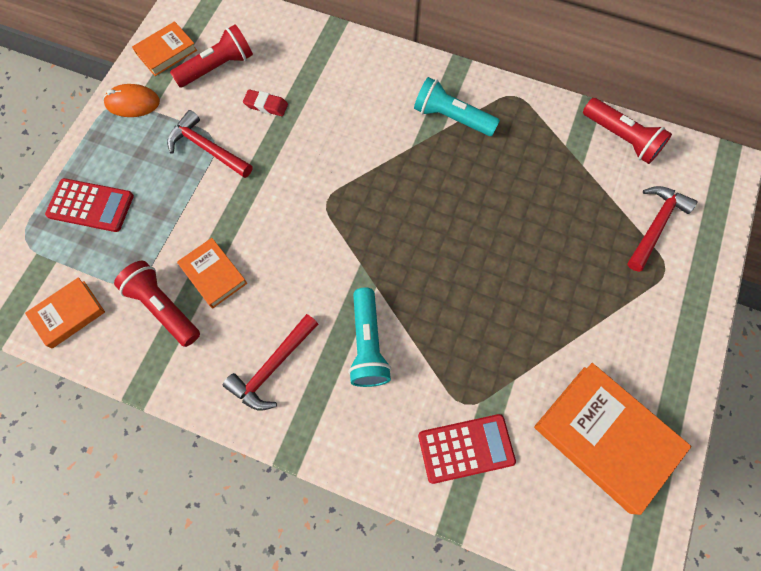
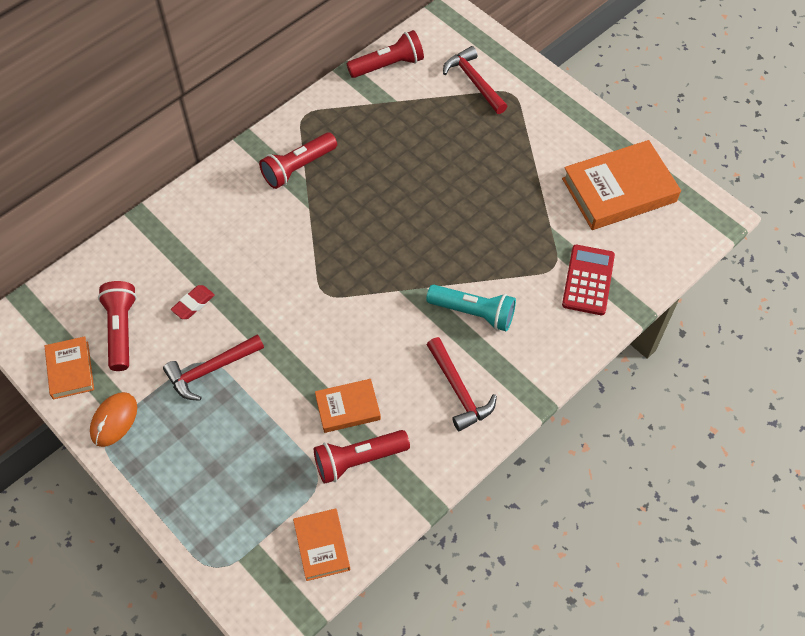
camera: 65 degrees left, 10 degrees down
red calculator [45,178,134,232] -> none
turquoise flashlight [414,77,500,136] -> red flashlight [259,133,337,189]

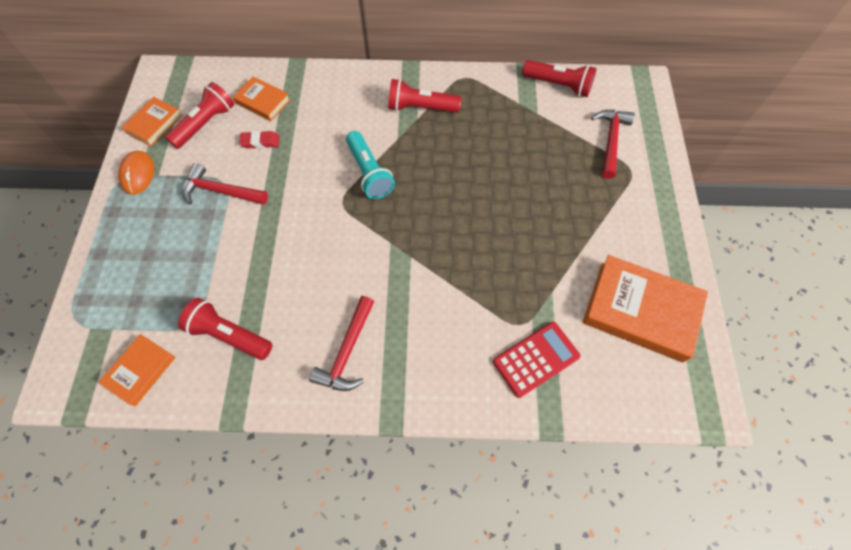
camera: 45 degrees right, 5 degrees up
orange mouse [90,392,137,447] -> orange mouse turned 75 degrees counterclockwise [118,150,154,195]
orange book [315,379,381,433] -> orange book moved to [233,77,290,121]
turquoise flashlight [426,285,516,331] -> turquoise flashlight moved to [346,131,395,199]

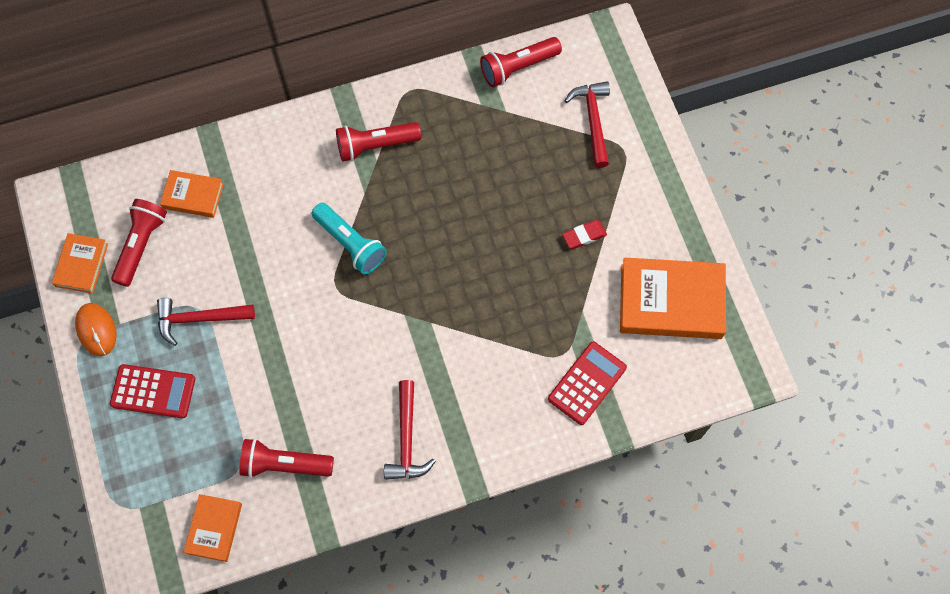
camera: 20 degrees left, 5 degrees up
red eraser [239,131,279,149] -> red eraser moved to [562,220,607,249]
red flashlight [522,60,597,97] -> red flashlight turned 150 degrees clockwise [480,37,562,87]
none -> red calculator [110,364,195,418]

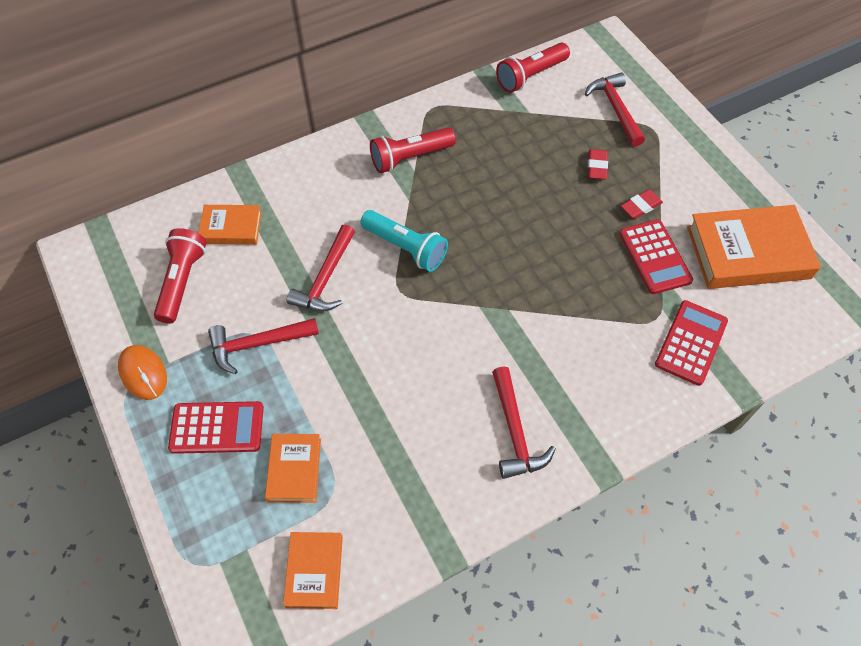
camera: 10 degrees left, 10 degrees down
orange book [52,233,108,294] -> orange book moved to [265,434,321,503]
red flashlight [239,438,334,478] -> none
none -> red hammer [287,225,355,311]
none -> red eraser [588,149,608,180]
none -> red calculator [619,220,693,294]

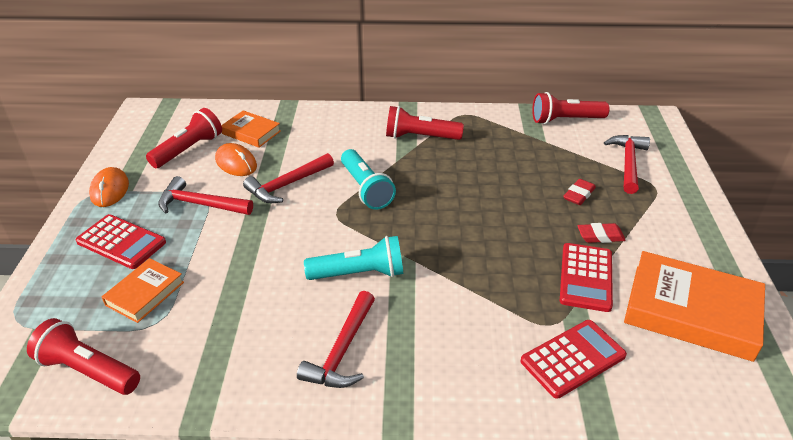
camera: 30 degrees right, 20 degrees down
orange book [283,532,343,609] -> red flashlight [27,318,140,395]
none -> orange mouse [215,143,257,176]
none -> turquoise flashlight [304,236,403,280]

